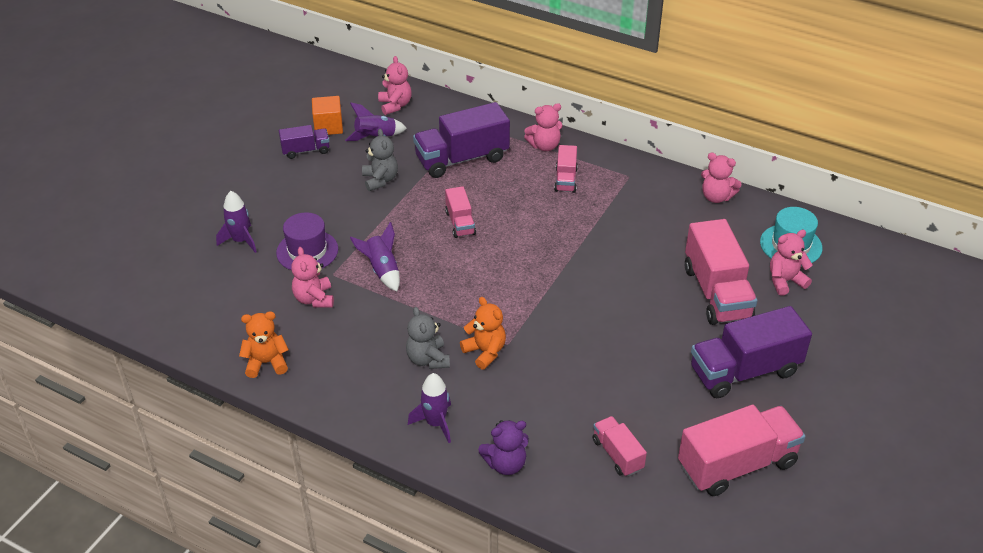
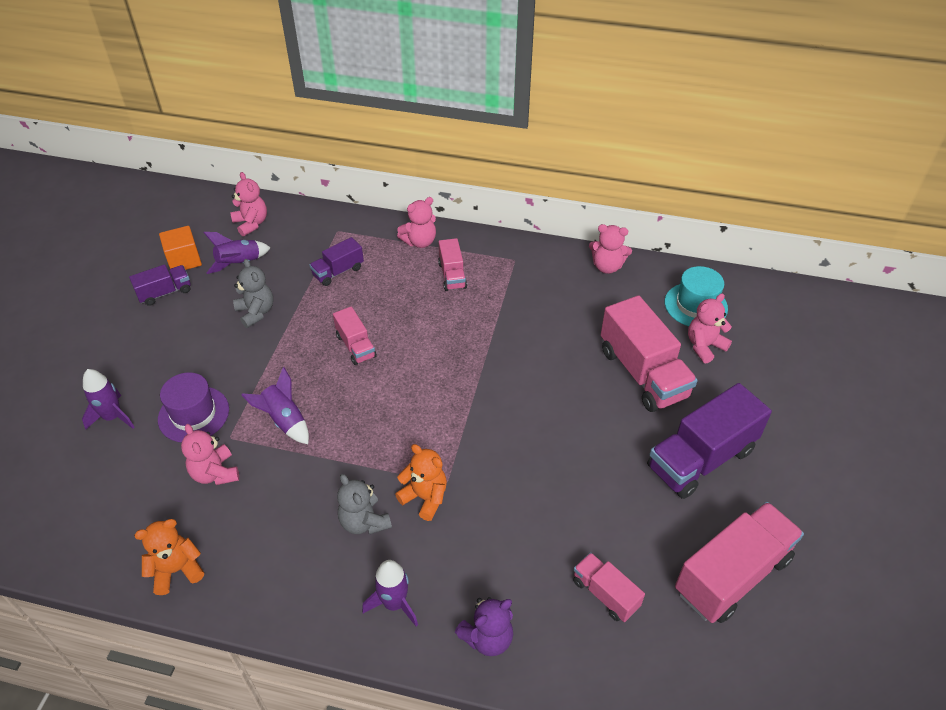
camera: 15 degrees left, 5 degrees up
purple truck [413,102,510,178] -> purple truck [309,237,364,286], size x0.53

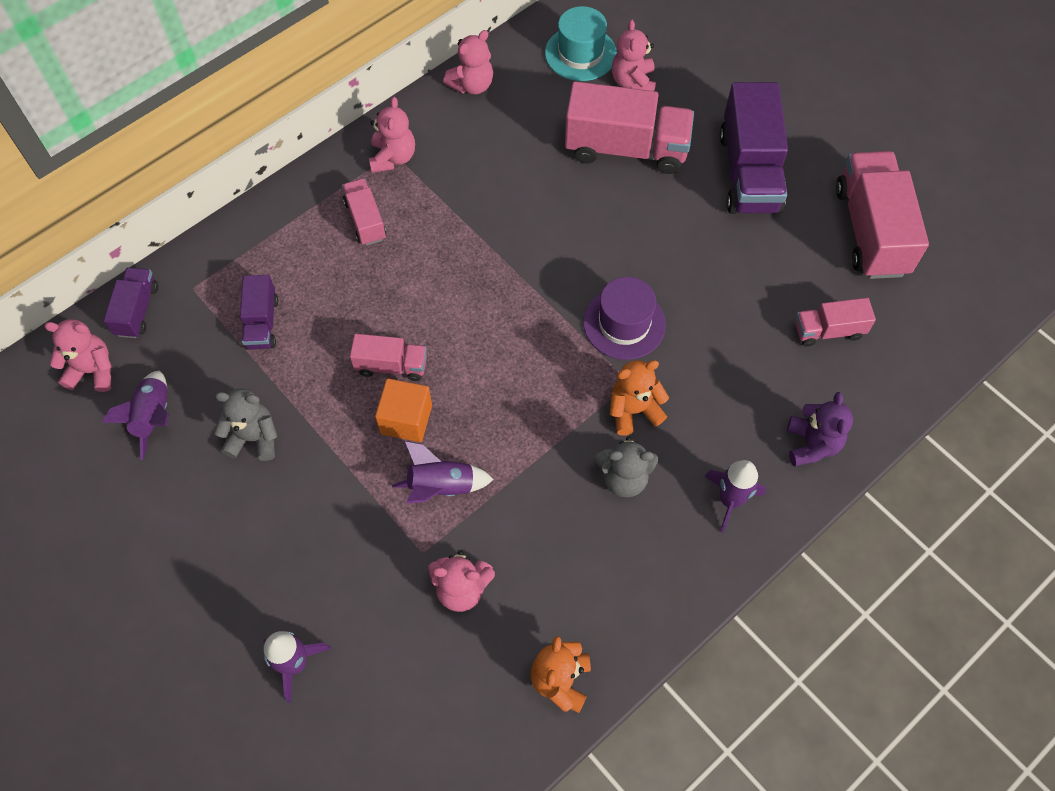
camera: 55 degrees left, 15 degrees up
purple truck [129,264,191,306] -> purple truck moved to [103,268,158,338]
purple hat [158,372,229,443] -> purple hat moved to [583,277,666,360]
orange cube [159,226,202,270] -> orange cube moved to [375,378,432,442]
pink teddy bear [397,197,436,248] -> pink teddy bear moved to [369,97,415,173]
pink truck [438,238,467,291] -> pink truck turned 135 degrees counterclockwise [342,178,386,246]

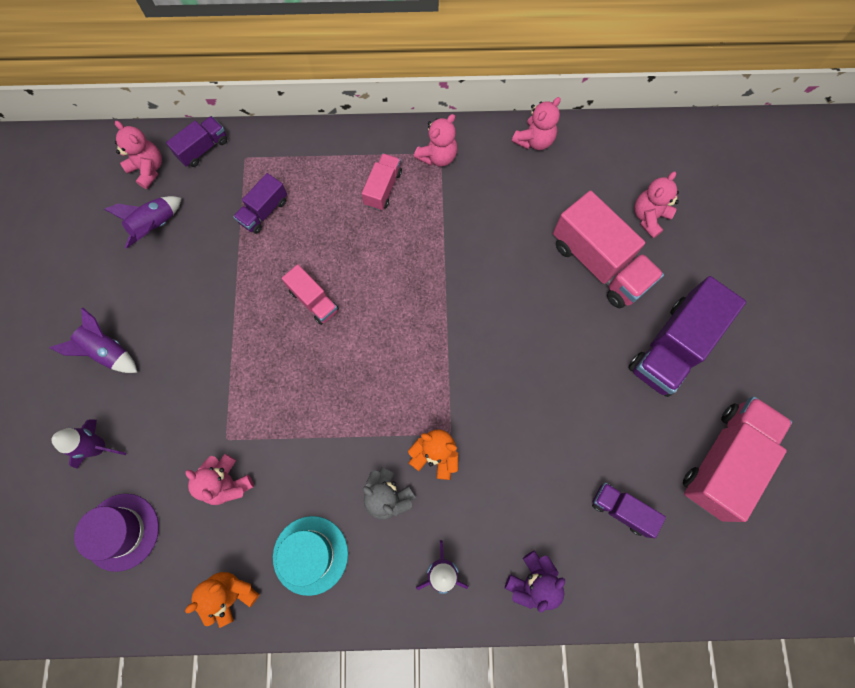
camera: 40 degrees right, 10 degrees up
grey teddy bear [214,388,277,461] -> none
orange cube [375,378,432,442] -> none
purple rocket [392,441,494,504] -> purple rocket moved to [49,307,138,373]
pink teddy bear [443,30,493,94] -> pink teddy bear turned 45 degrees counterclockwise [512,97,561,150]
turquoise hat [545,6,617,81] -> turquoise hat moved to [273,516,348,596]
purple hat [583,277,666,360] -> purple hat moved to [74,494,159,572]
pink truck [795,298,876,347] -> purple truck [592,483,666,538]

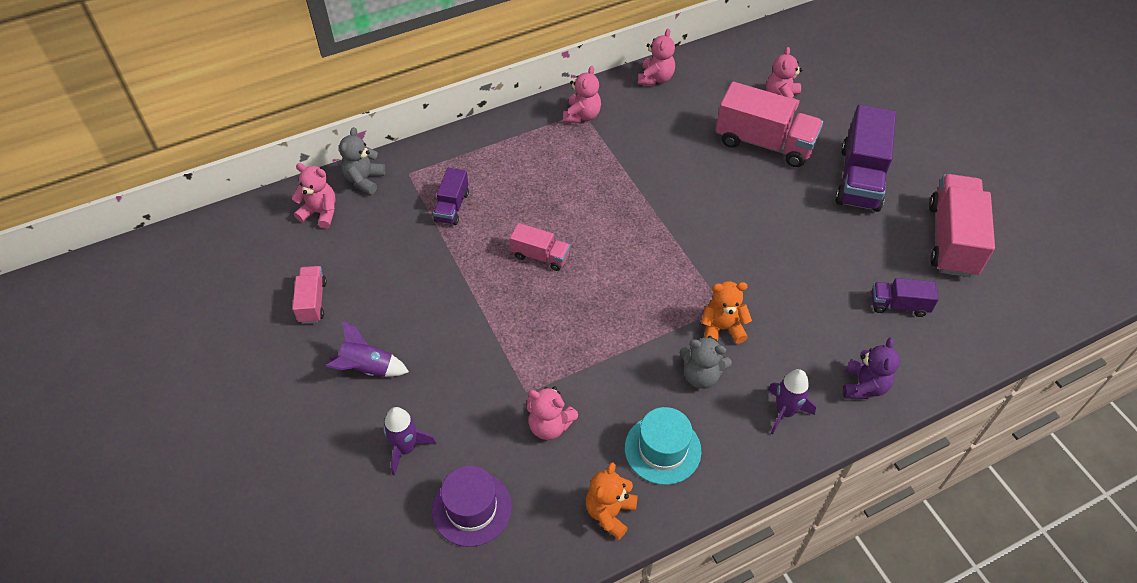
camera: 25 degrees left, 20 degrees down
purple rocket [104,196,182,249] -> none
purple truck [166,116,227,167] -> grey teddy bear [339,127,386,195]
pink truck [362,153,402,211] -> pink truck moved to [292,266,327,324]

